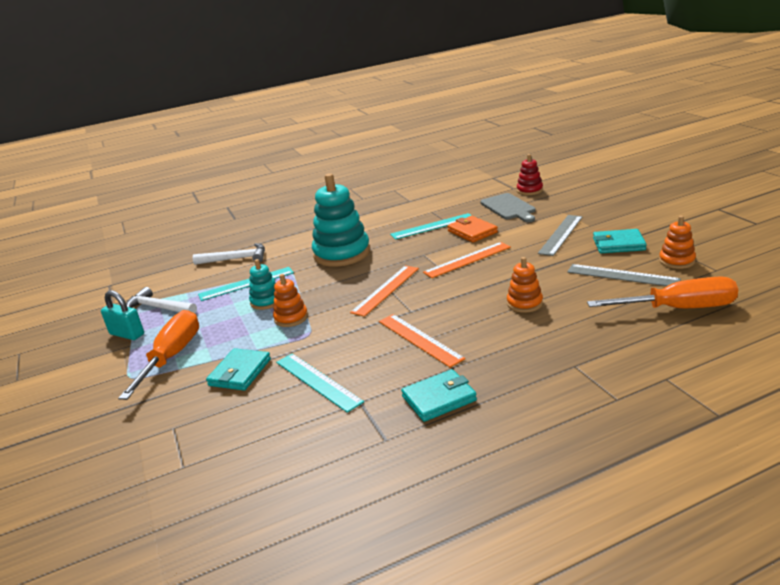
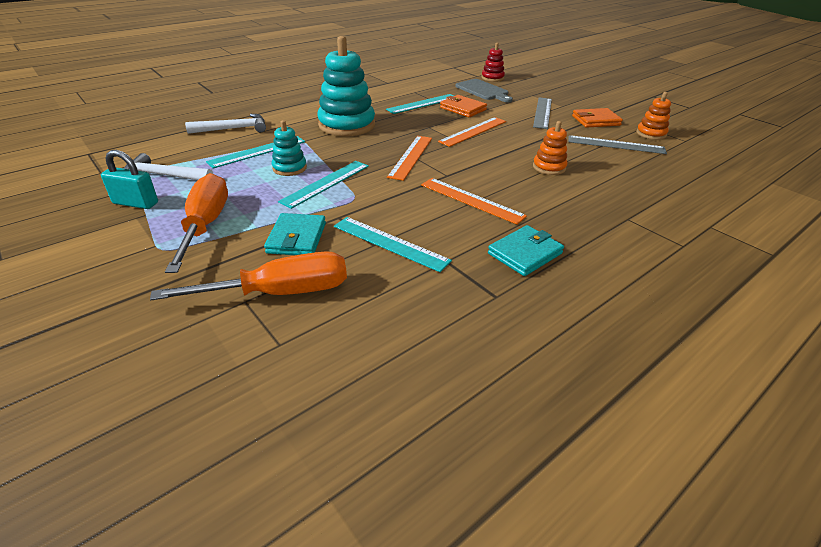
camera: 20 degrees left, 10 degrees up
orange stacking toy [273,274,308,327] -> turquoise ruler [278,161,369,209]
orange screwdriver [587,276,738,308] -> orange screwdriver moved to [150,251,347,300]
turquoise wallet [593,229,647,253] -> orange wallet [572,108,623,128]

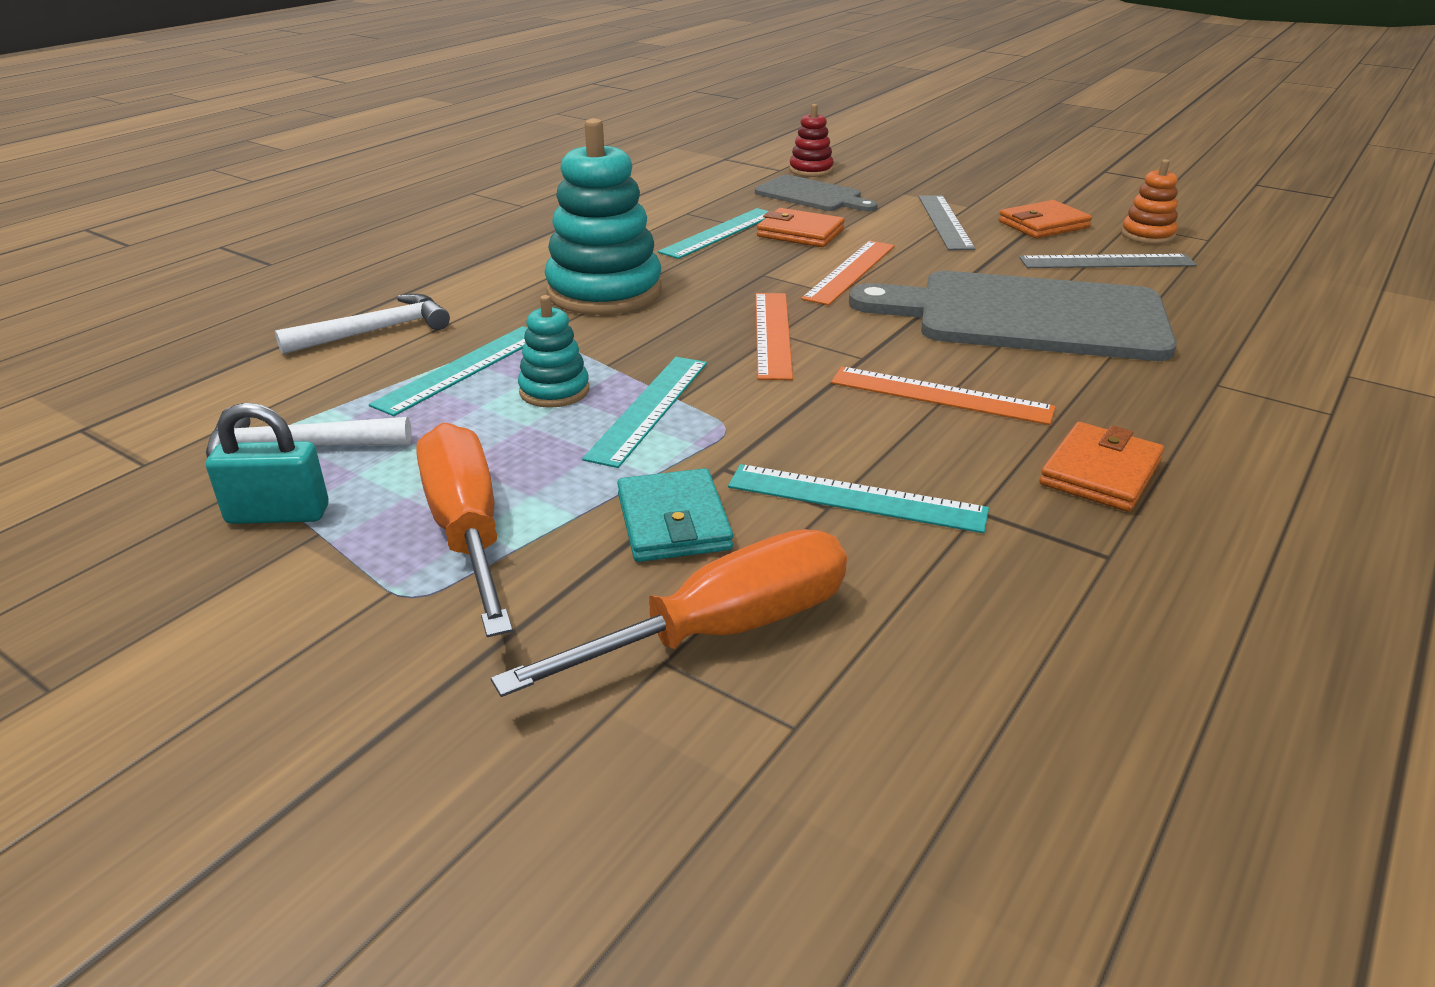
camera: 15 degrees left, 5 degrees down
turquoise wallet [488,225,564,276] -> orange wallet [1040,422,1164,512]
orange stacking toy [533,121,567,175] -> grey cutting board [849,271,1177,361]

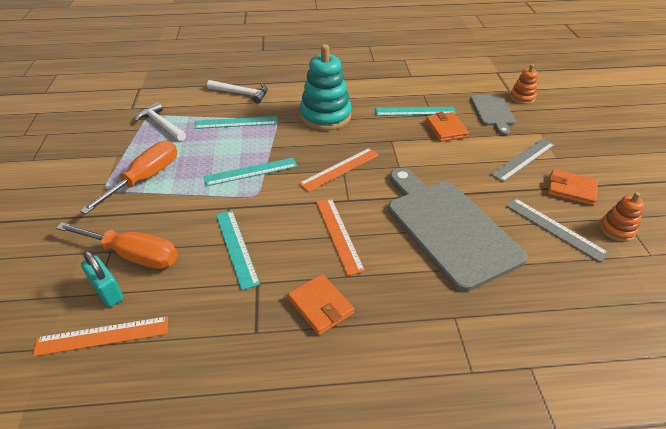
camera: 50 degrees right, 10 degrees up
turquoise padlock [206,403,329,524] -> turquoise padlock moved to [81,251,123,307]
turquoise stacking toy [518,295,589,408] -> none
turquoise wallet [617,468,733,562] -> none
red stacking toy [789,104,834,177] -> orange stacking toy [510,64,537,104]
orange ruler [801,241,895,305] -> orange ruler moved to [33,316,168,356]
orange wallet [1040,422,1164,512] -> orange wallet turned 60 degrees clockwise [288,274,354,335]

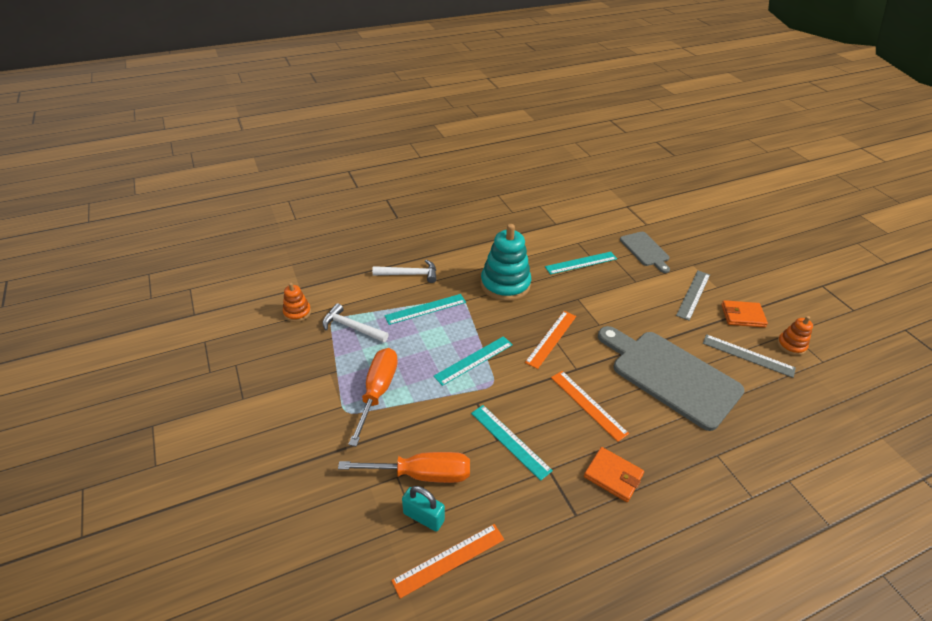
camera: 20 degrees left, 0 degrees up
orange wallet [425,112,469,142] -> none
orange stacking toy [510,64,537,104] -> orange stacking toy moved to [283,283,311,322]

